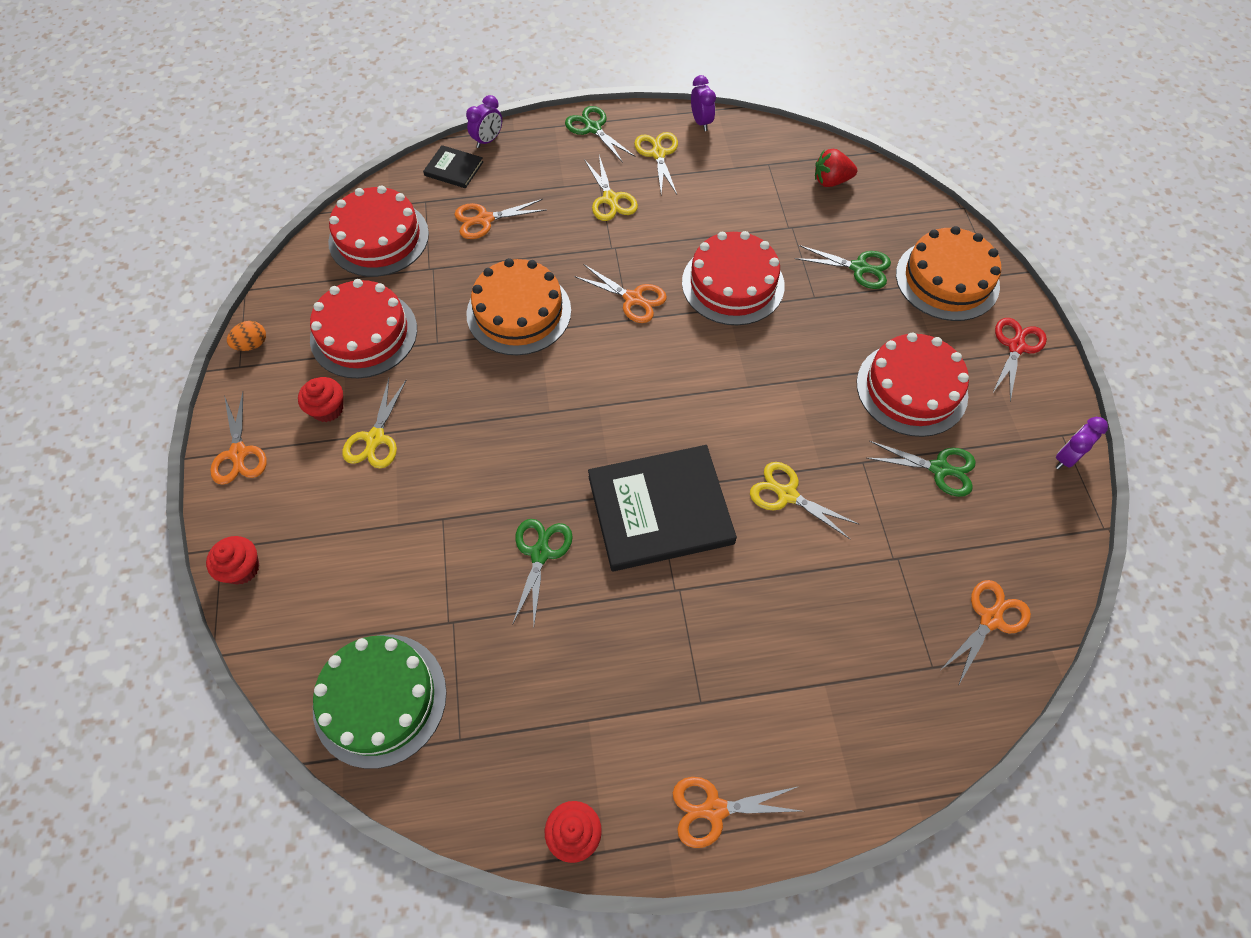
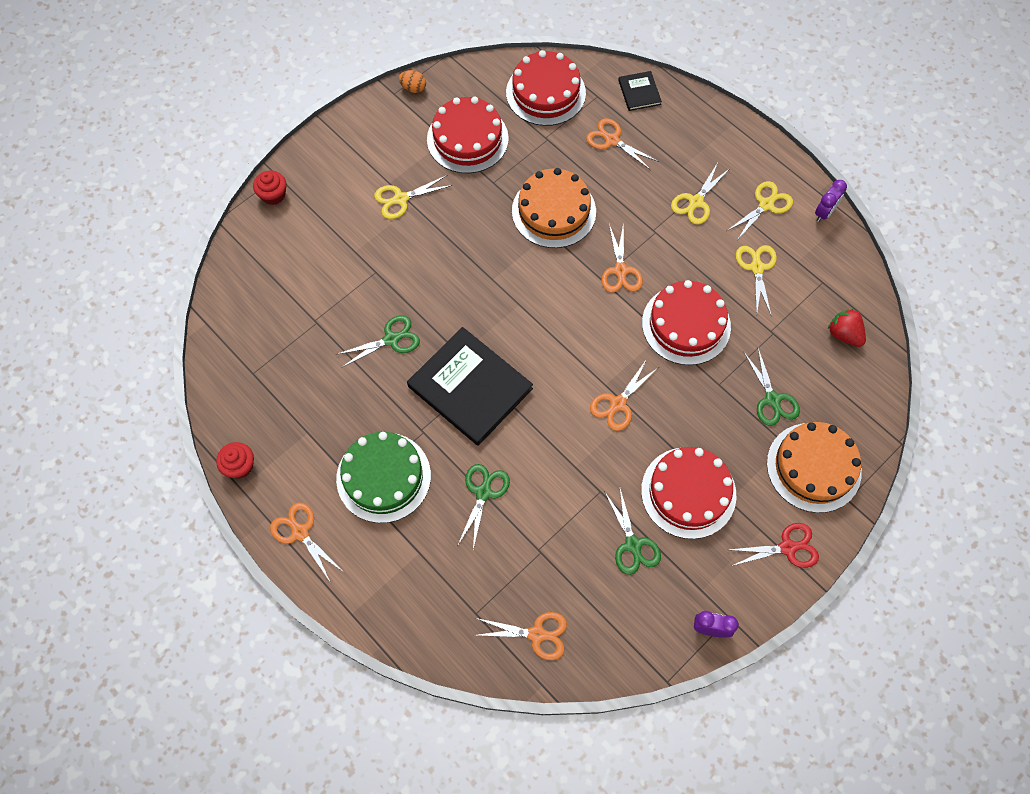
camera: 55 degrees right, 5 degrees up
orange scissors [210,392,267,485] -> orange scissors moved to [590,359,659,431]
red cupcake [298,377,343,422] -> none
green cake [313,635,447,769] -> green cake moved to [336,432,431,523]
purple clock [466,95,502,148] -> none
green scissors [565,106,635,163] -> green scissors moved to [458,464,510,550]
yellow scissors [750,462,858,539] -> yellow scissors moved to [736,245,777,315]

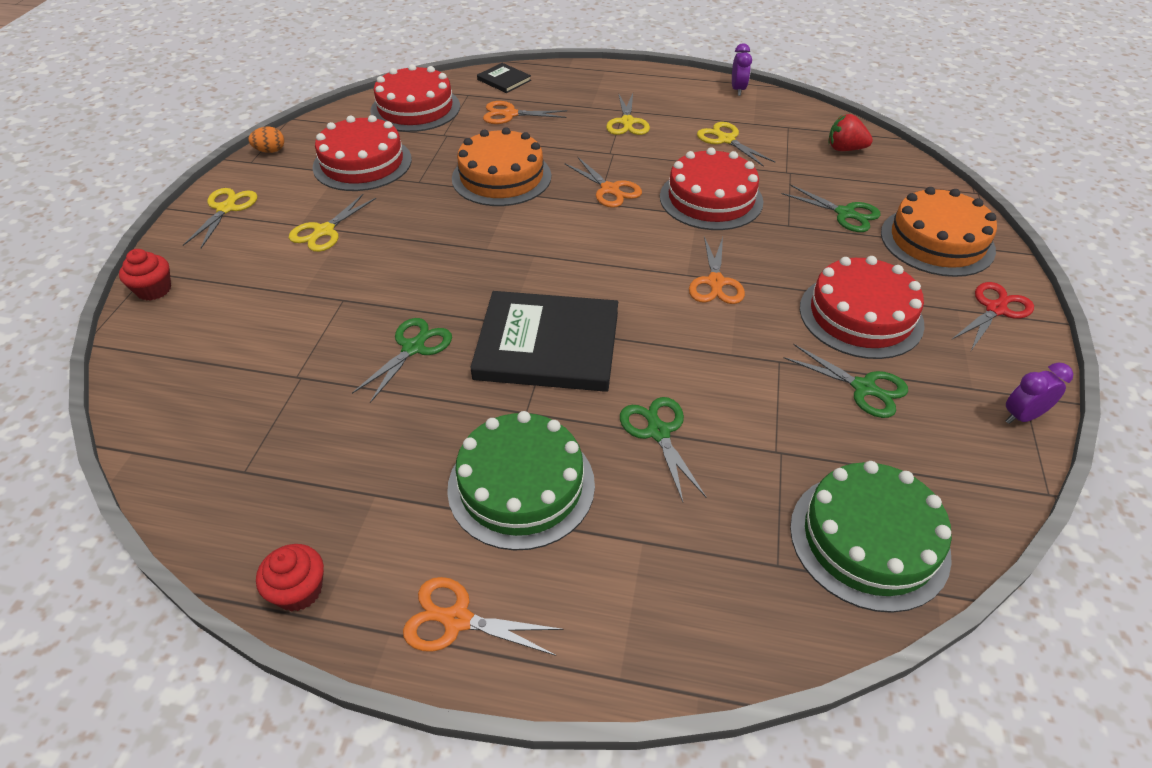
camera: 35 degrees left, 20 degrees down
orange scissors [474,612,567,660] -> green cake [790,461,952,613]
yellow scissors [727,181,793,239] -> yellow scissors moved to [183,188,257,249]

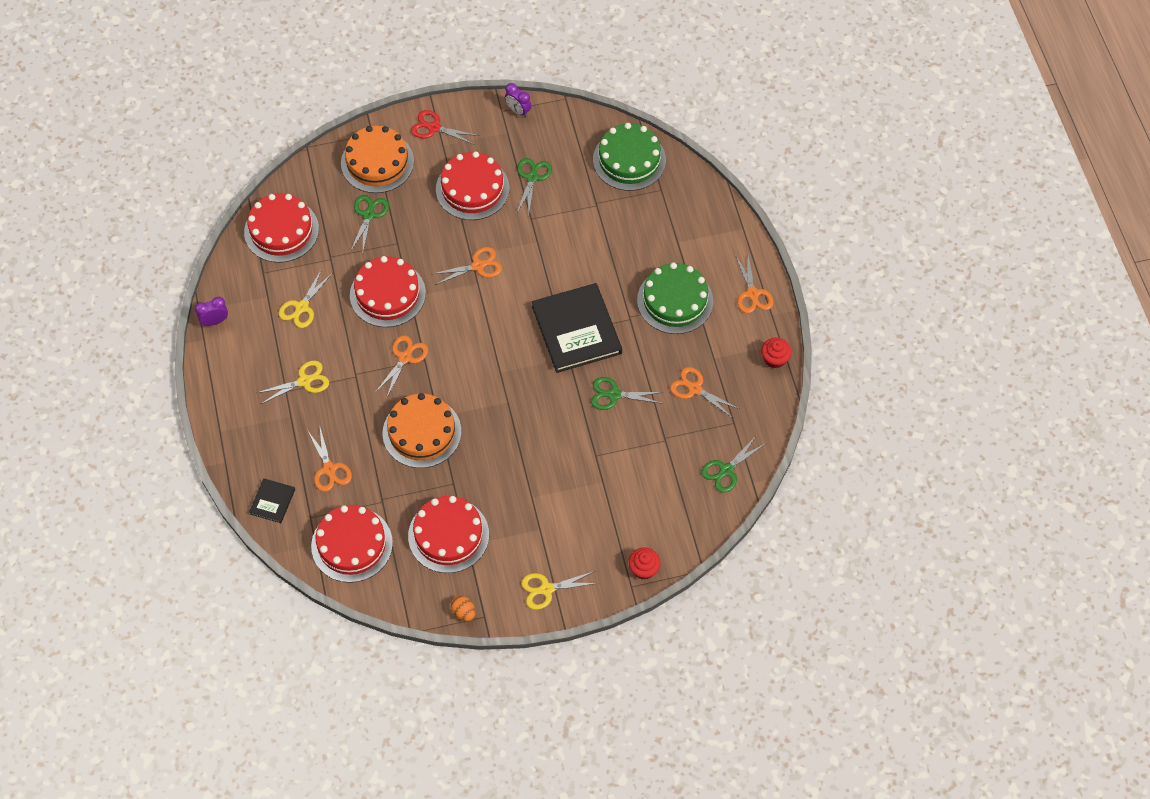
camera: 115 degrees left, 15 degrees up
yellow scissors [289,194,376,252] -> none
green scissors [620,397,706,502] -> green scissors moved to [701,435,766,493]
red strawberry [828,114,873,151] -> red cake [244,193,319,263]
none -> orange scissors [670,367,739,417]

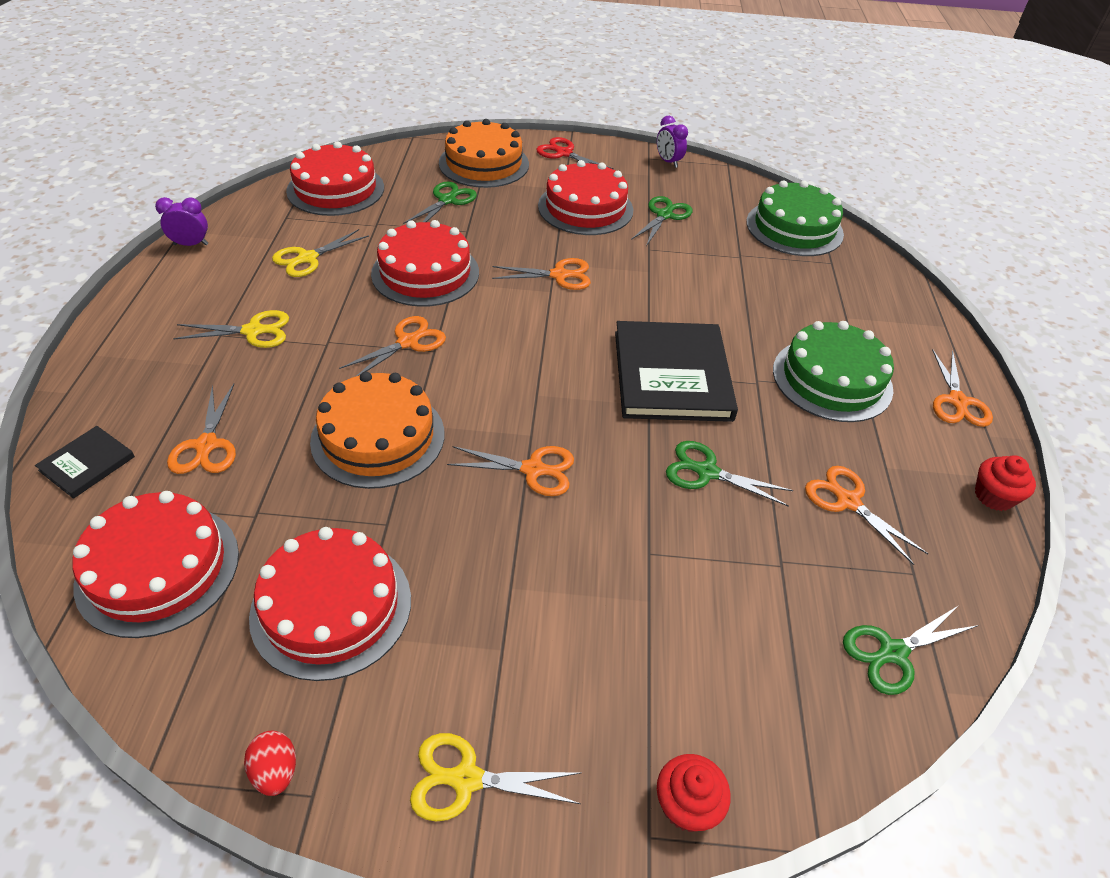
camera: 15 degrees right, 15 degrees down
orange egg [451,596,475,621] -> red egg [244,731,296,796]
none -> orange scissors [447,446,574,496]

